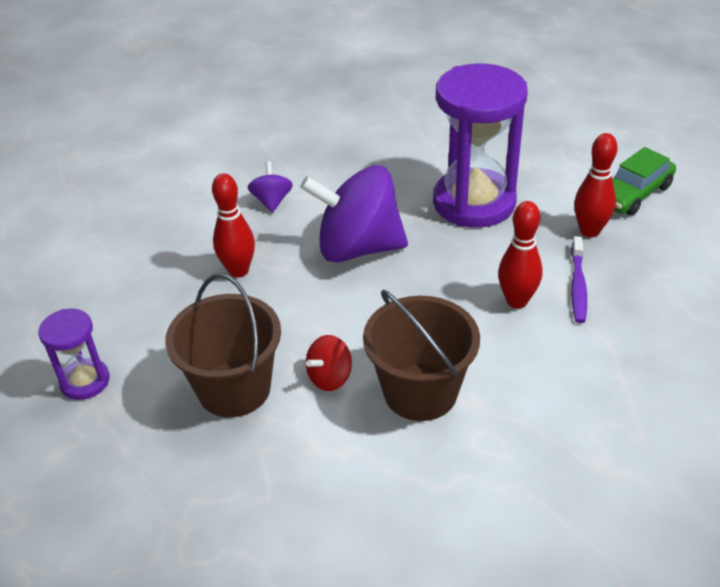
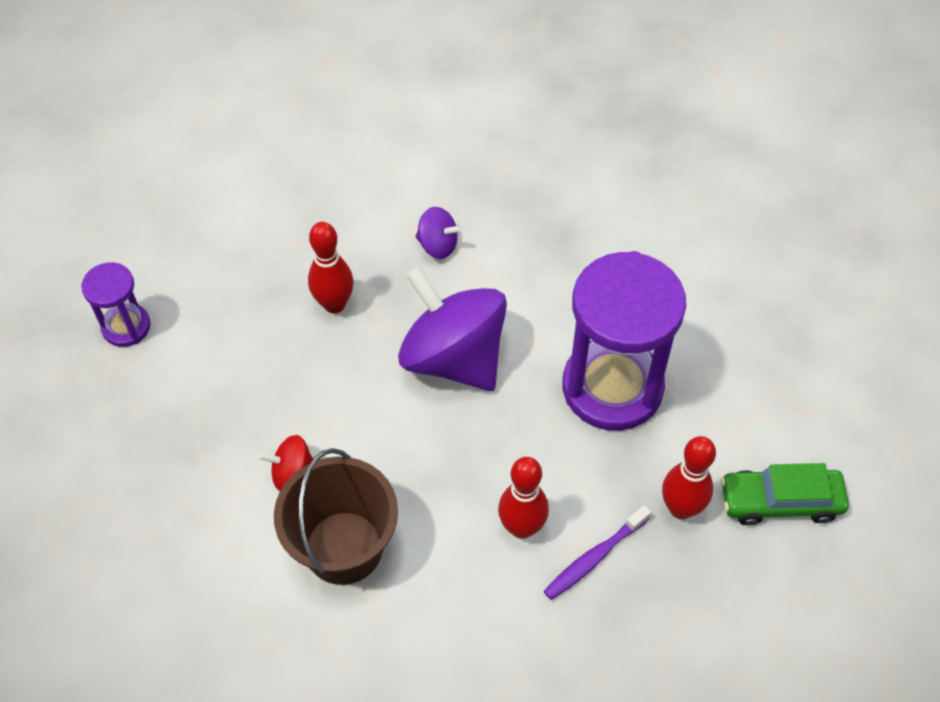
camera: 40 degrees right, 15 degrees up
brown bucket [165,273,281,417] -> none
purple spinning top [248,161,293,213] -> purple spinning top turned 75 degrees clockwise [416,207,462,259]

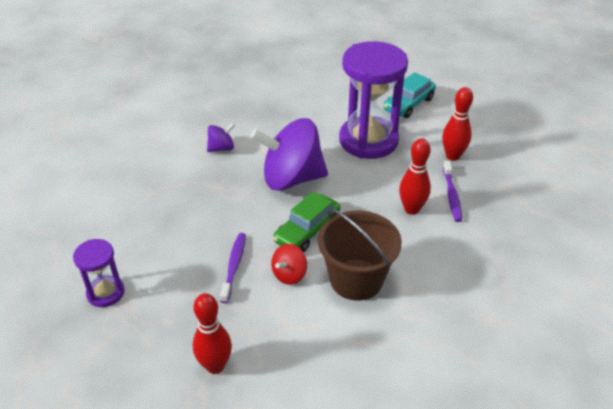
camera: 50 degrees left, 15 degrees down
red bowling pin [308,222,354,313] -> red bowling pin moved to [193,293,232,374]
green car [721,463,849,525] -> green car moved to [273,192,340,252]
none -> purple toothbrush [220,233,246,303]
none -> turquoise car [383,72,436,118]

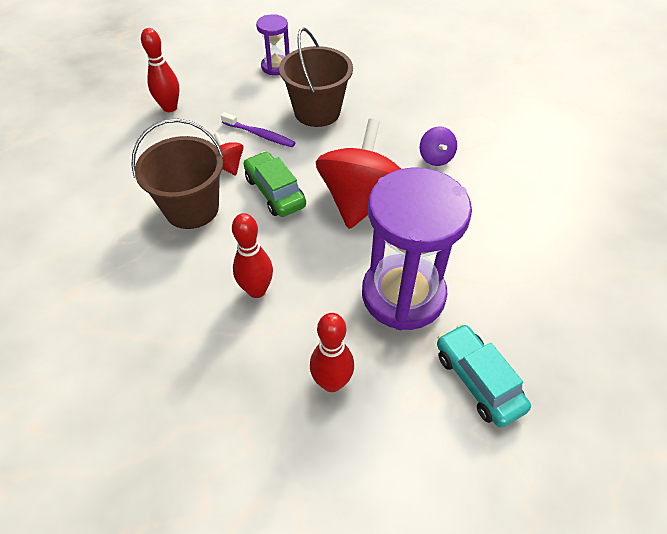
camera: 110 degrees right, 10 degrees up
purple spinning top [251,118,328,191] -> red spinning top [316,119,401,229]
purple toothbrush [443,161,462,222] -> none
none -> brown bucket [279,27,353,127]

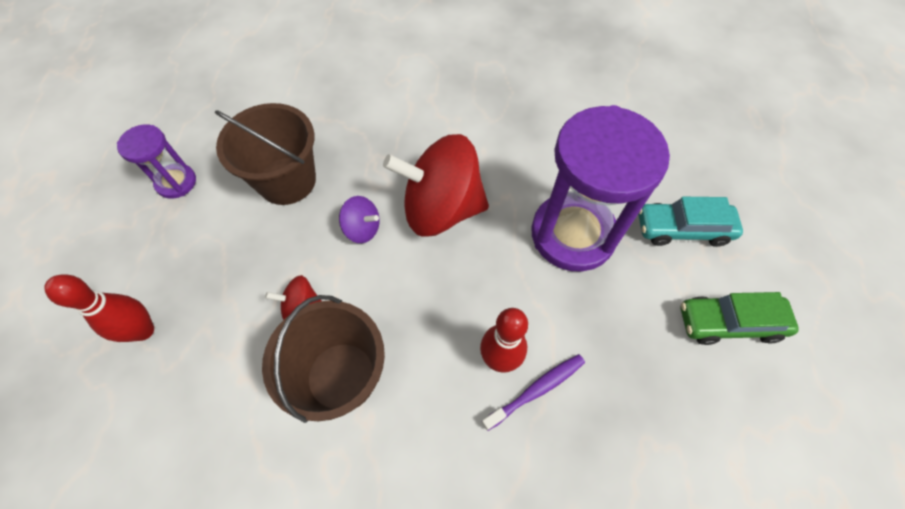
camera: 60 degrees left, 10 degrees up
purple toothbrush [221,112,295,147] -> purple toothbrush moved to [482,354,585,431]
green car [244,151,306,217] -> green car moved to [681,292,799,345]
red bowling pin [310,313,354,392] -> none
red spinning top [316,119,401,229] -> red spinning top turned 45 degrees counterclockwise [383,134,489,237]
purple spinning top [420,127,457,166] -> purple spinning top moved to [339,196,380,243]

